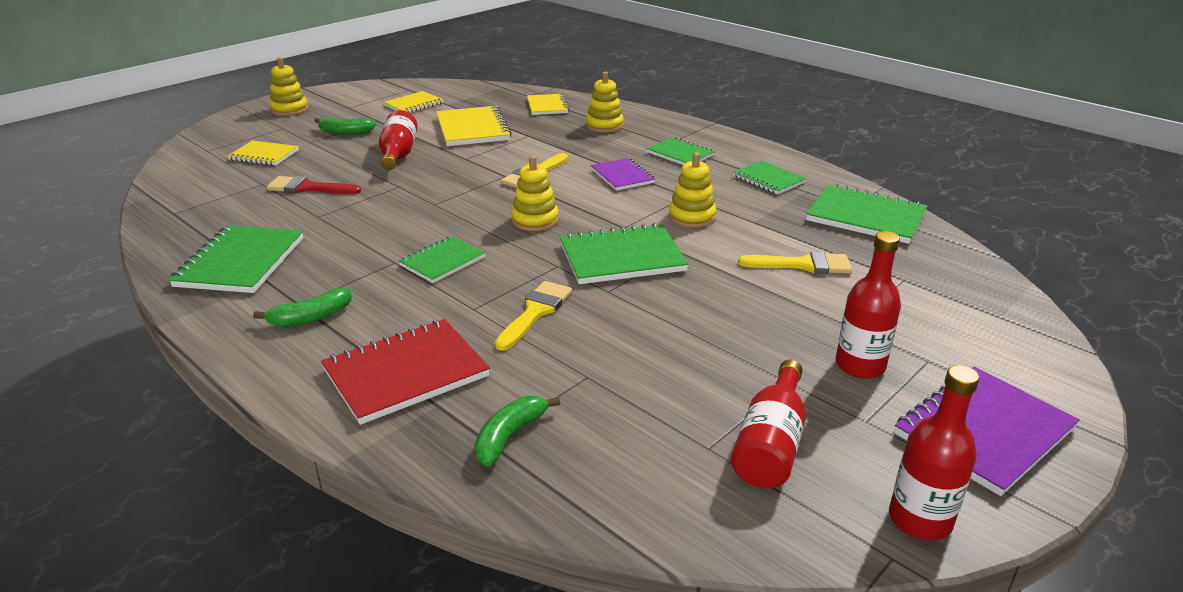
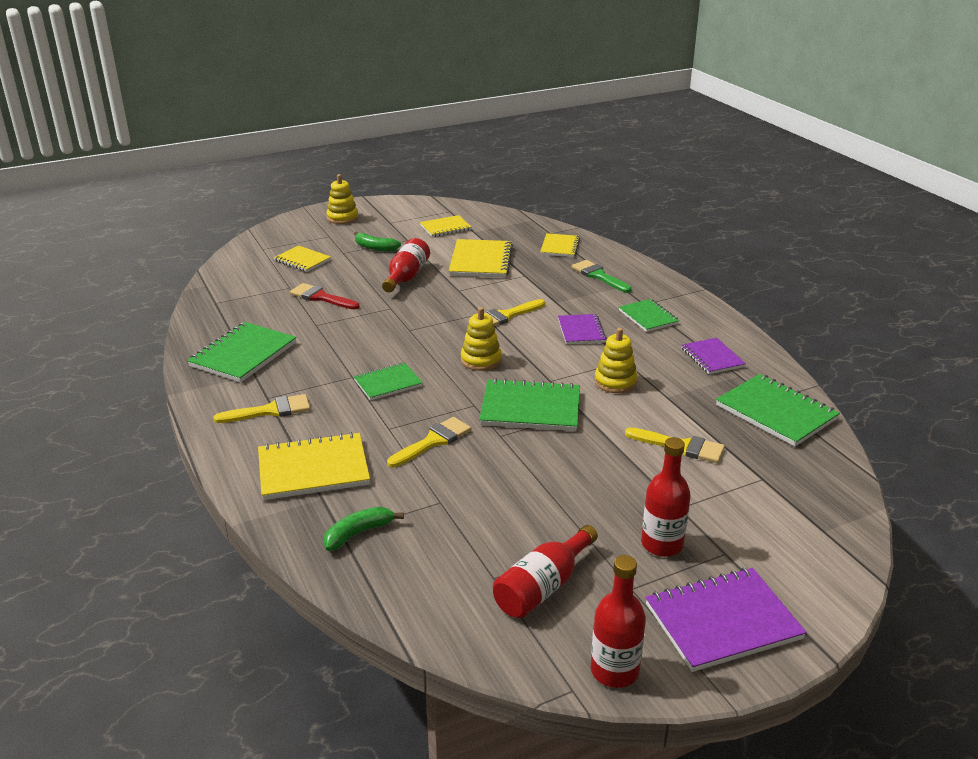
camera: 20 degrees right, 0 degrees up
green banana [253,287,352,327] -> yellow brush [214,394,310,423]
red notebook [321,319,490,425] -> yellow notebook [258,432,370,500]
yellow stacking toy [586,72,624,133] -> green brush [572,260,632,293]
green notebook [733,161,806,194] -> purple notebook [682,338,746,374]

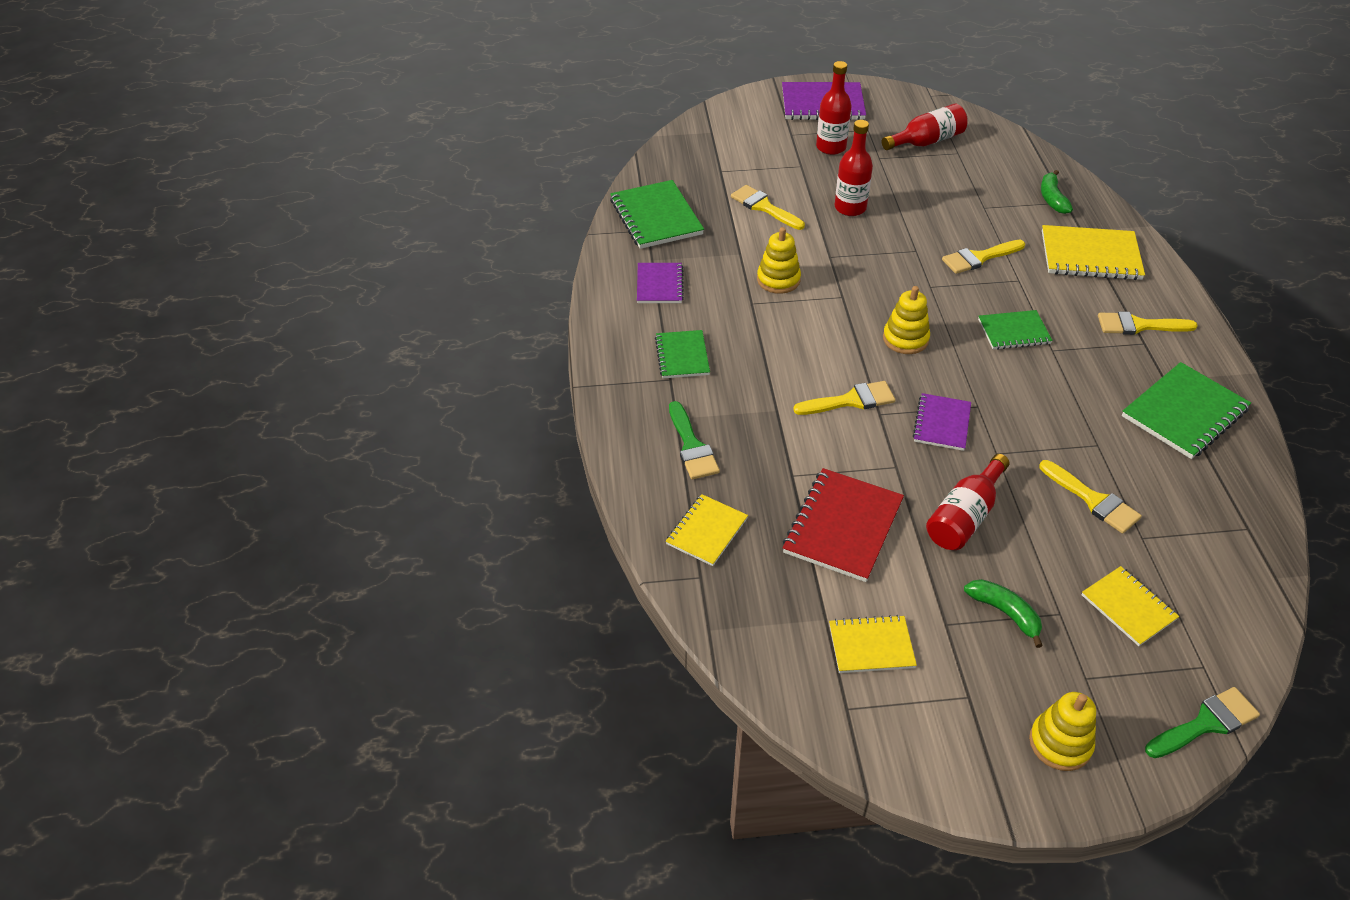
camera: 160 degrees left, 15 degrees up
red brush [290,283,360,310] -> yellow brush [1039,460,1142,534]
green banana [323,507,404,551] -> green banana turned 105 degrees clockwise [1041,170,1073,214]
yellow notebook [449,239,513,278] -> red notebook [783,468,904,582]
green notebook [479,378,580,431] -> none
purple notebook [558,314,606,344] -> purple notebook moved to [913,393,971,451]
red bottle [591,555,646,688] -> red bottle moved to [835,120,873,216]
none -> green brush [1145,687,1260,758]

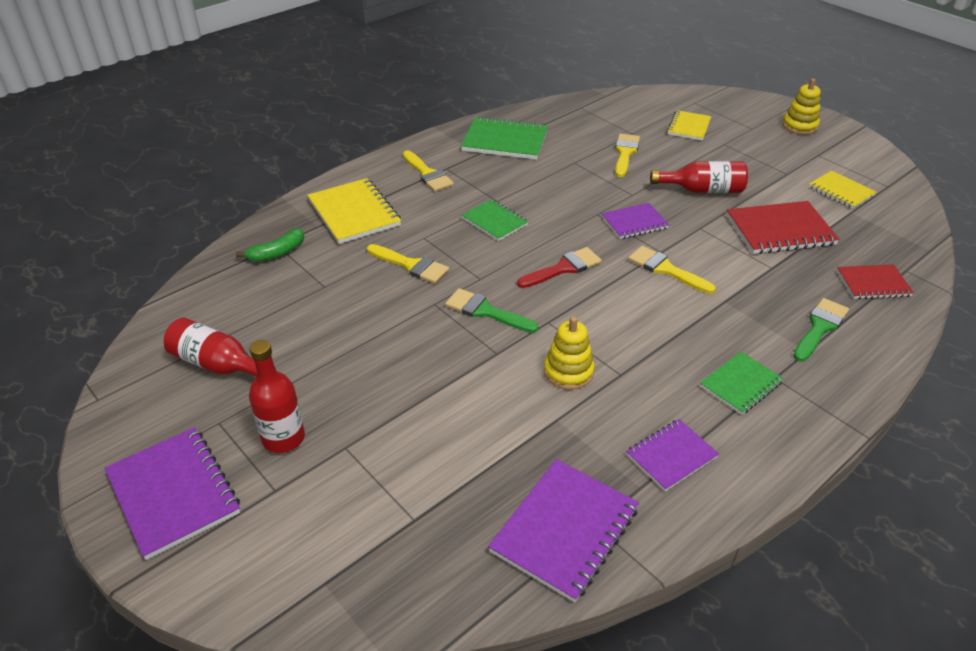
camera: 125 degrees left, 5 degrees down
green notebook [610,180,704,249] -> purple notebook [488,459,639,602]
yellow notebook [666,494,748,566] -> red notebook [837,264,914,299]
yellow brush [731,185,805,230] -> none
red bottle [835,120,873,216] -> none
yellow stacking toy [883,286,930,354] -> red brush [517,247,602,288]
green banana [964,579,1043,648] -> none
green brush [1145,687,1260,758] -> green brush moved to [445,288,538,333]

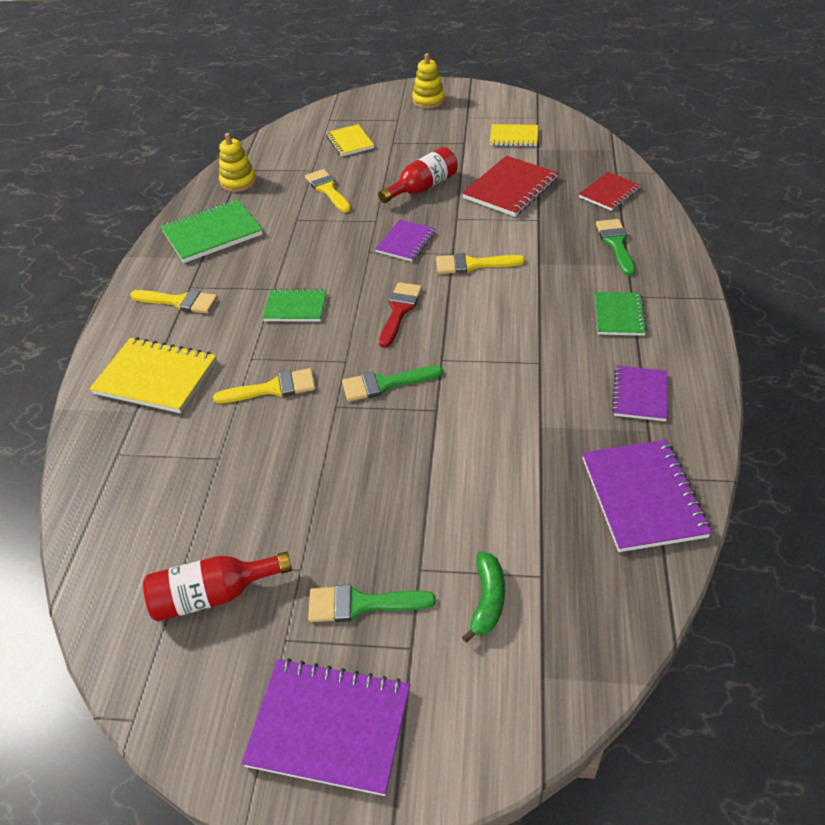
camera: 40 degrees left, 5 degrees up
green banana [236,229,304,262] -> green banana moved to [462,552,505,643]
red bottle [249,340,305,453] -> green brush [308,585,436,622]
yellow stacking toy [544,316,595,390] -> yellow stacking toy moved to [219,133,256,192]

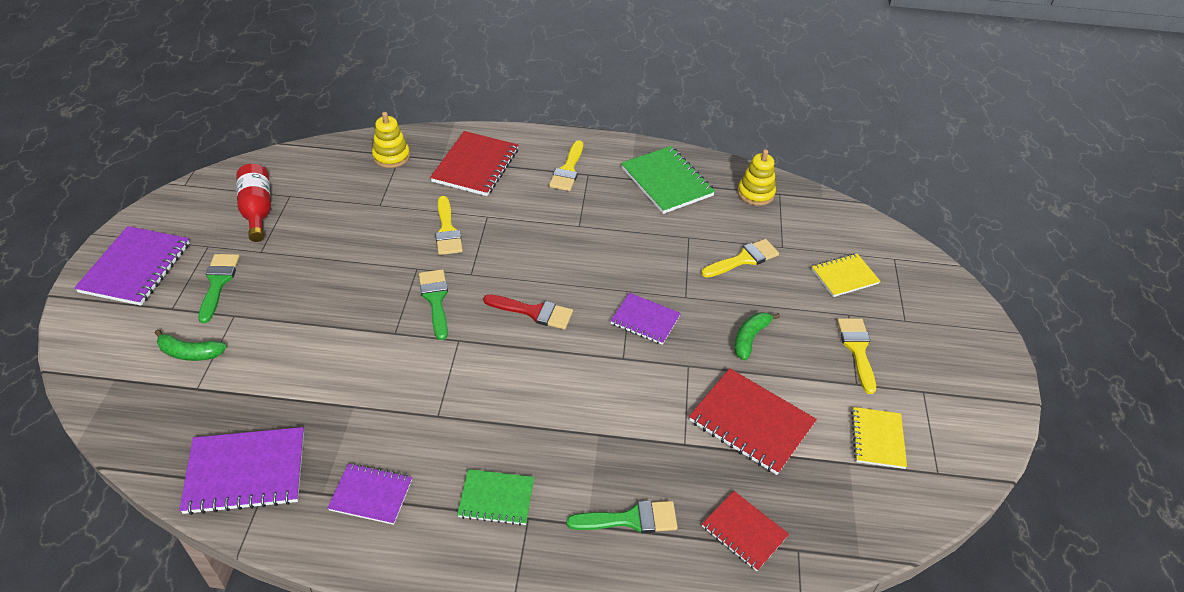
camera: 85 degrees right, 0 degrees up
yellow notebook [89,337,217,413] -> red notebook [430,131,518,196]
green notebook [262,289,327,321] -> none
red bottle [378,147,458,203] -> green banana [734,312,780,360]
yellow stacking toy [412,53,445,109] -> yellow stacking toy moved to [372,112,410,168]
yellow brush [436,253,525,274] -> yellow brush moved to [837,318,876,394]

